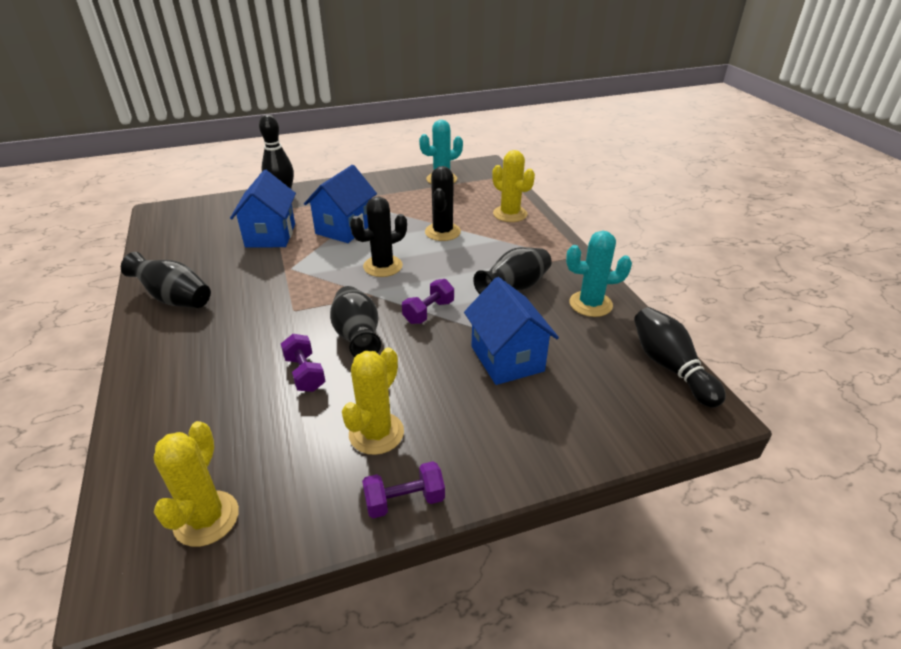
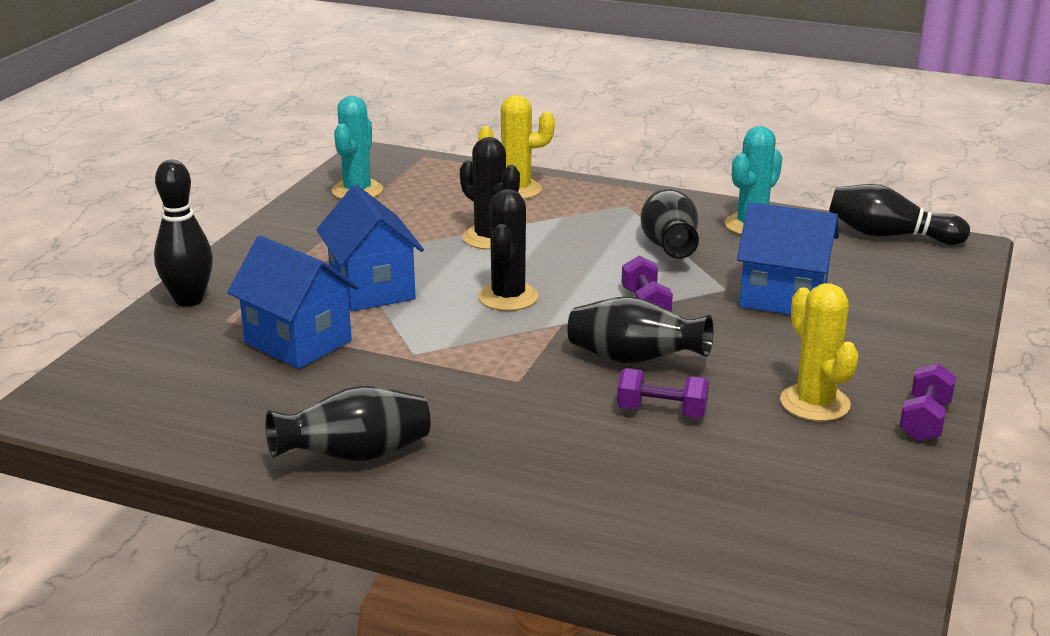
camera: 50 degrees left, 10 degrees down
yellow cactus [154,421,239,547] -> none

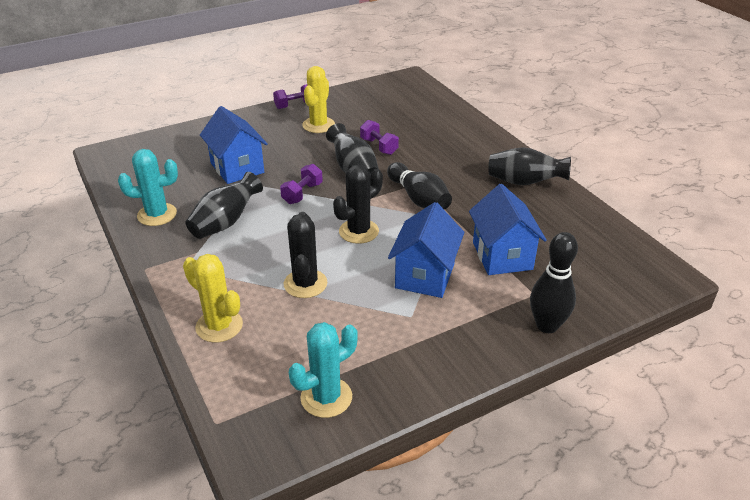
camera: 140 degrees left, 10 degrees up
black bowling pin [829,184,970,245] -> black bowling pin moved to [387,162,452,209]

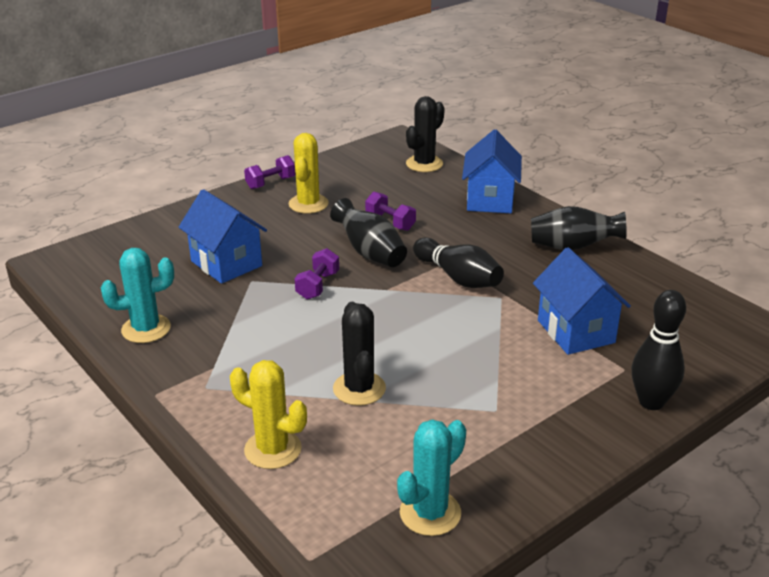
camera: 10 degrees left, 5 degrees down
black vase [185,172,263,239] -> none
black cactus [333,165,383,244] -> black cactus moved to [406,96,445,172]
blue house [388,202,464,298] -> blue house moved to [462,130,522,213]

